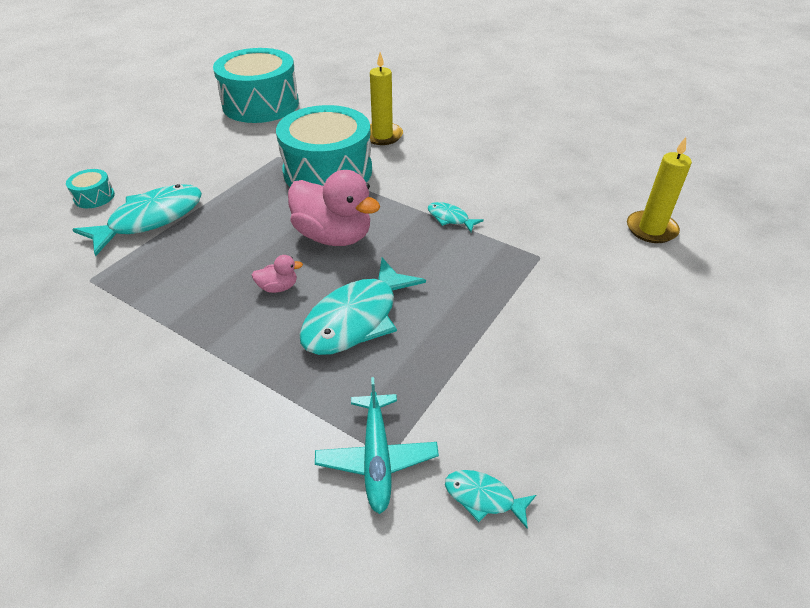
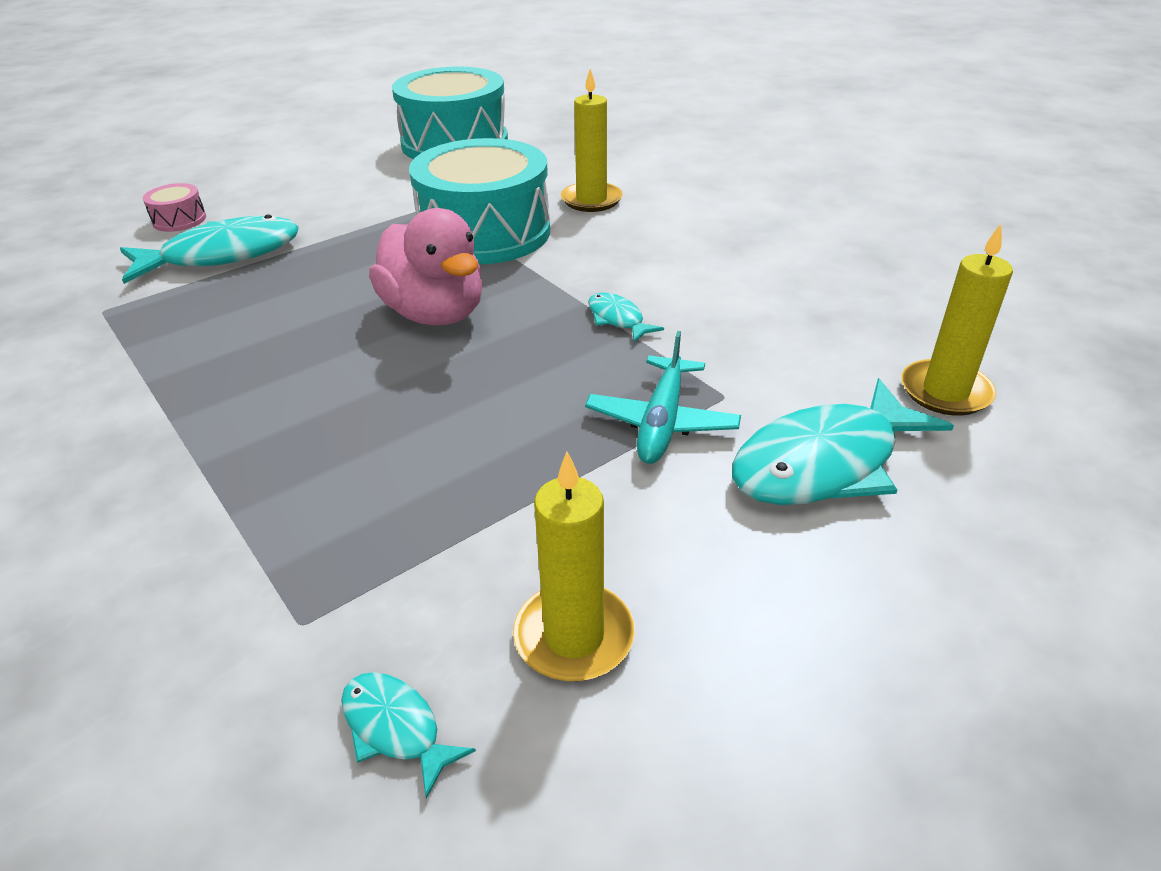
camera: 20 degrees right, 5 degrees down
turquoise drum [66,169,115,208] -> pink drum [143,183,206,232]
pink duck [252,255,303,293] -> none
turquoise fish [300,258,426,355] -> turquoise fish moved to [732,378,954,505]
turquoise plane [315,377,439,514] -> turquoise plane moved to [585,331,741,464]
none -> yellow candle [513,452,635,681]

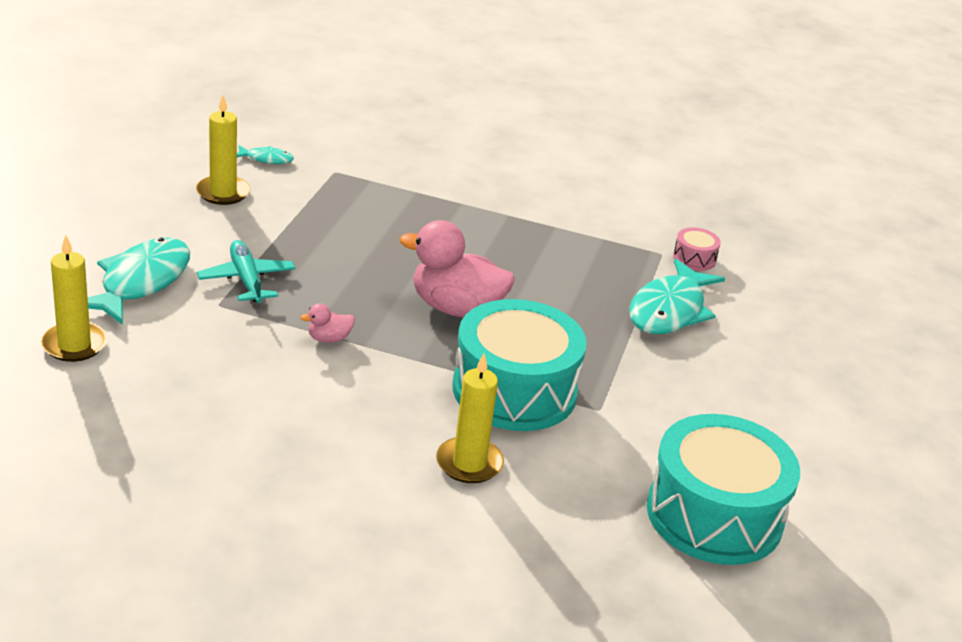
camera: 140 degrees right, 5 degrees down
pink drum [143,183,206,232] -> pink drum moved to [673,227,721,271]
turquoise fish [588,292,664,342] -> pink duck [301,303,355,343]

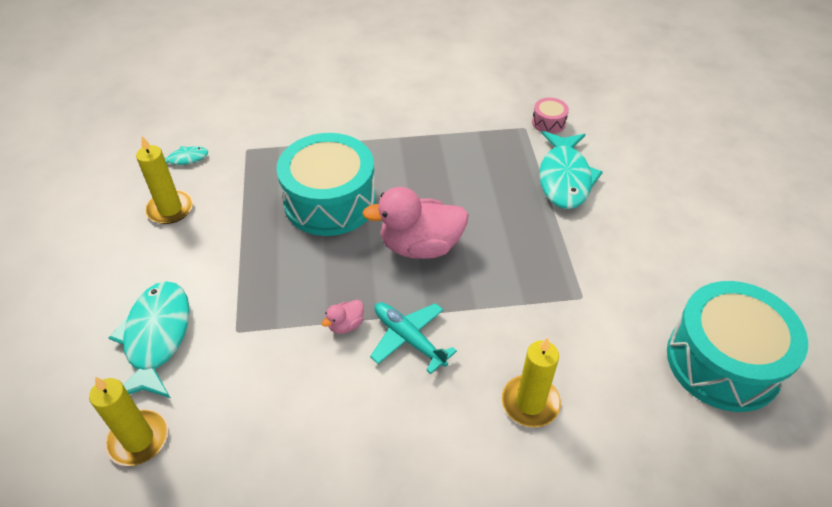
camera: 20 degrees left, 15 degrees up
turquoise plane [197,240,296,303] -> turquoise plane moved to [370,302,457,374]
turquoise drum [453,299,587,431] -> turquoise drum moved to [277,133,376,236]

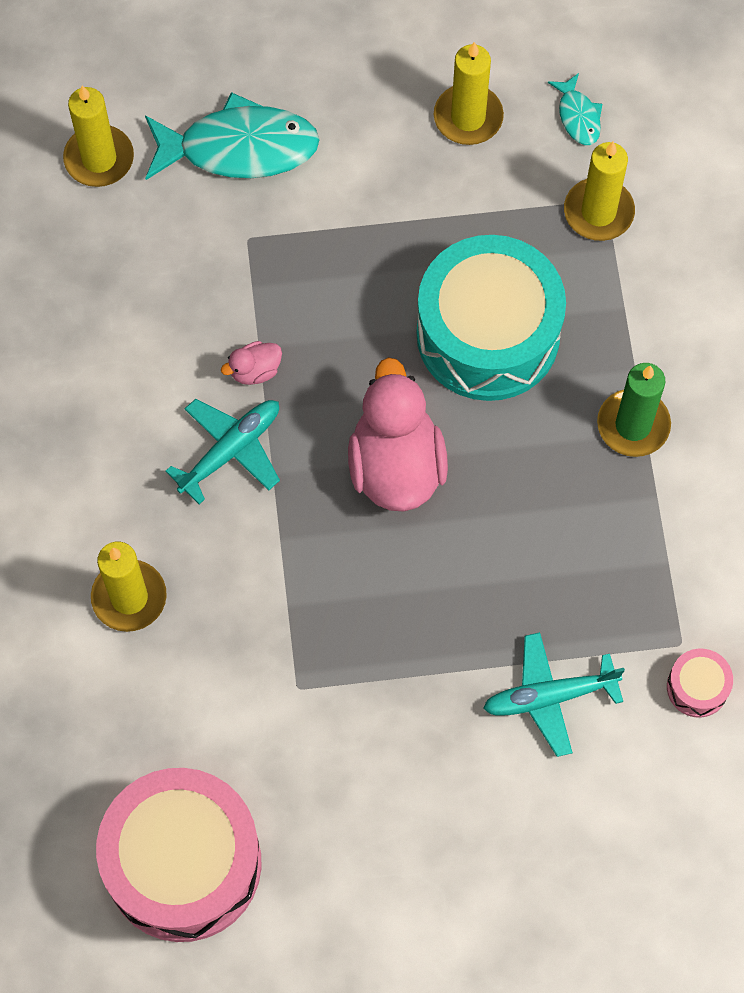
camera: 90 degrees right, 20 degrees up
pink duck [322,300,364,334] -> pink duck turned 75 degrees counterclockwise [221,341,282,385]
turquoise fish [539,131,603,209] -> turquoise plane [483,632,625,757]
turquoise drum [667,281,808,412] -> pink drum [96,768,262,942]
none -> yellow candle [564,142,635,241]
none -> green candle [597,363,671,457]

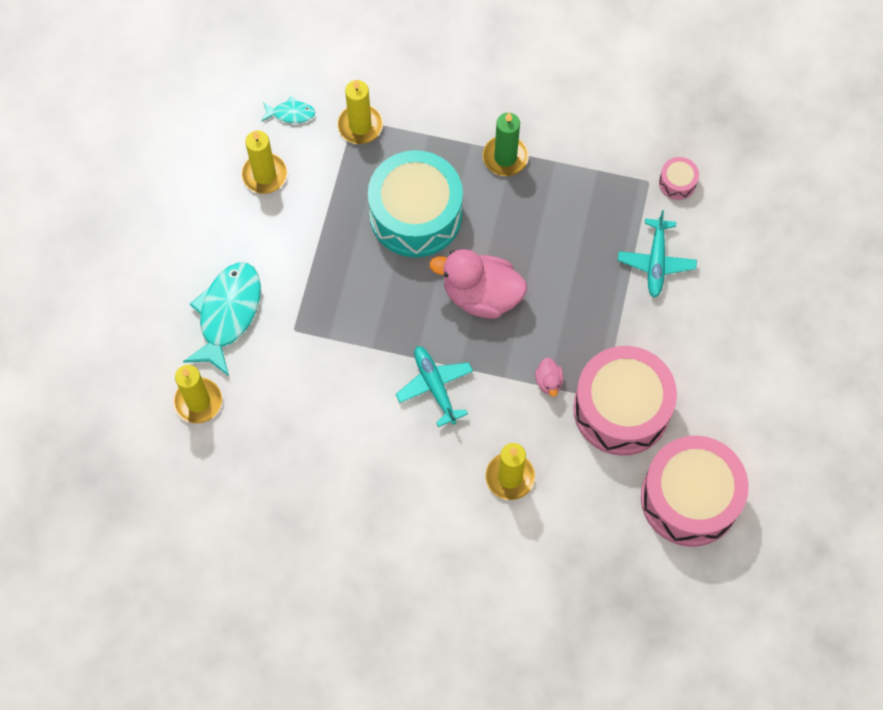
camera: 70 degrees left, 0 degrees up
pink duck [221,341,282,385] -> pink duck moved to [535,358,564,397]
none -> pink drum [573,346,677,456]

